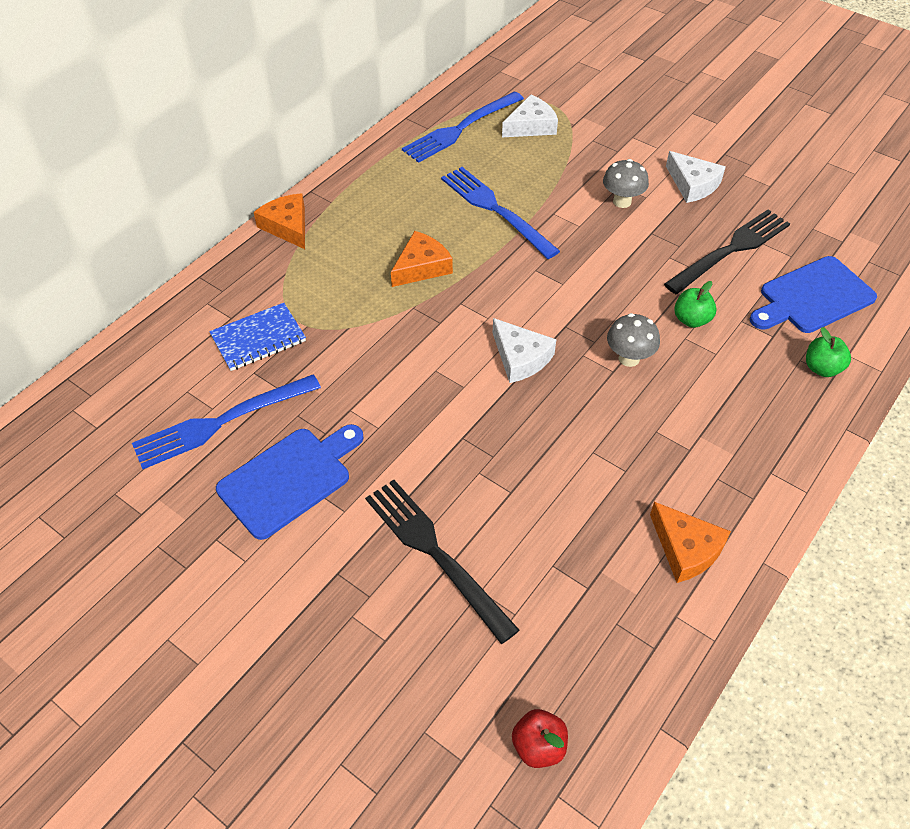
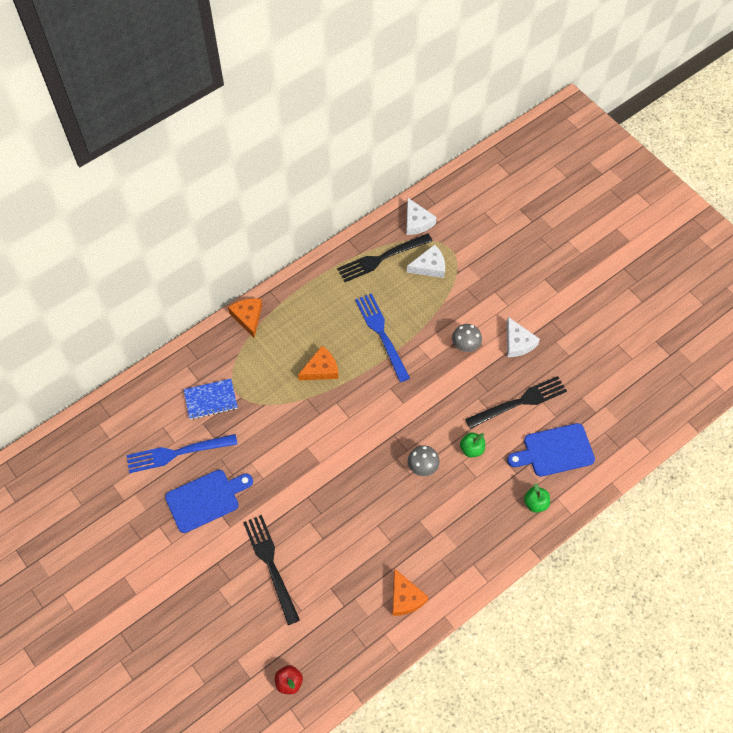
camera: 15 degrees right, 10 degrees up
blue fork [402,91,524,163] -> black fork [337,233,433,282]
white cheese [493,318,556,383] -> white cheese moved to [406,198,437,235]

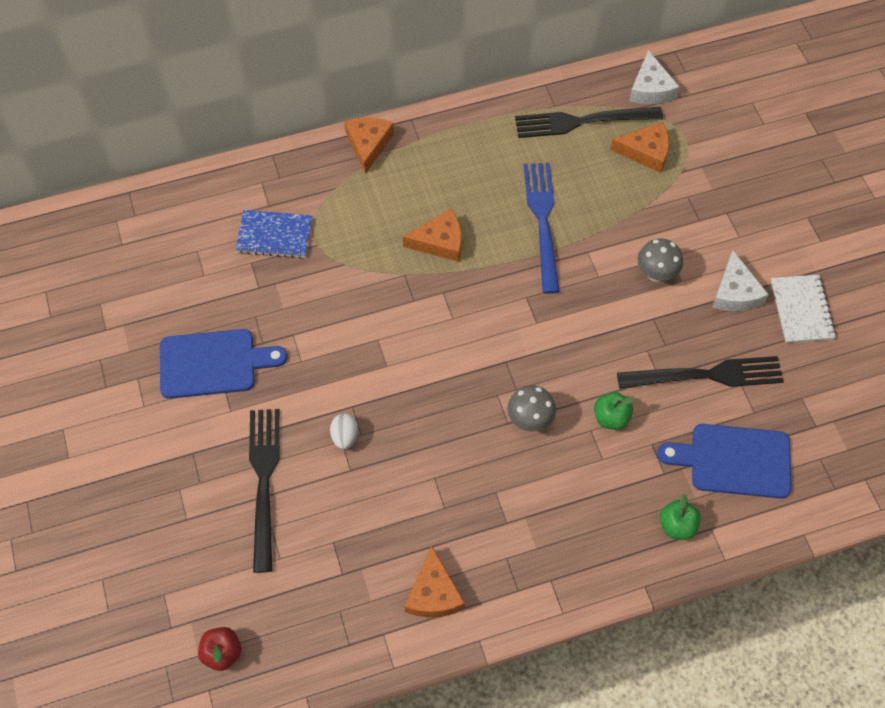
camera: 20 degrees right, 0 degrees up
blue fork [126,434,238,473] -> none
white cheese [407,245,445,278] -> orange cheese [610,122,669,173]
none -> white egg [330,413,359,450]
none -> white notebook [771,275,836,343]

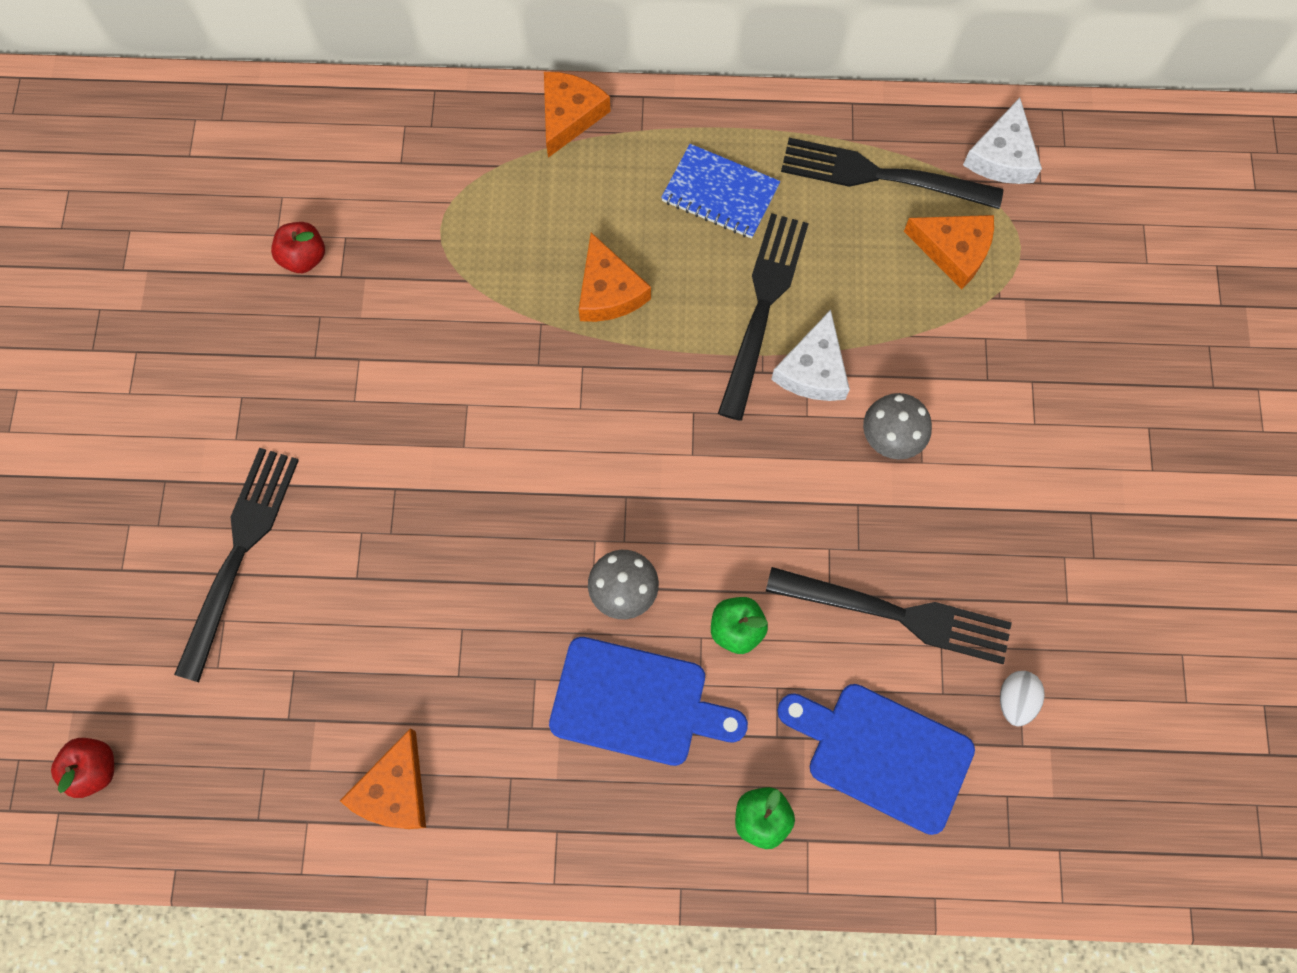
camera: 20 degrees right, 10 degrees up
blue cutting board [160,329,287,399] -> blue cutting board moved to [549,637,748,766]
blue notebook [235,210,312,258] -> blue notebook moved to [661,144,780,239]
white egg [330,413,359,450] -> white egg moved to [1000,671,1044,726]
orange cheese [403,209,462,262] -> orange cheese turned 60 degrees clockwise [579,232,651,322]
blue fork [523,163,560,294] -> black fork [718,213,809,421]
white cheese [712,251,769,311] -> white cheese moved to [771,310,850,401]
white notebook [771,275,836,343] -> none
none -> red apple [271,222,325,273]

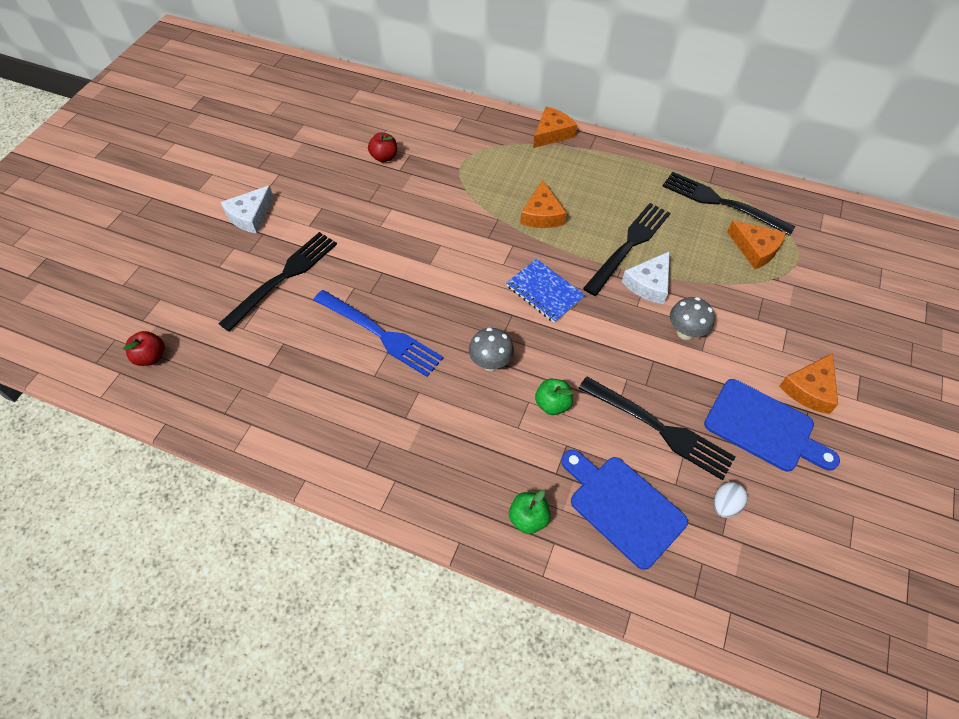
camera: 20 degrees right, 15 degrees down
orange cheese [340,728,426,829] -> orange cheese moved to [779,353,838,414]
blue cutting board [549,637,748,766] -> blue cutting board moved to [704,379,840,472]
blue notebook [661,144,780,239] -> blue notebook moved to [506,259,585,323]
white cheese [963,98,1042,184] -> white cheese moved to [220,185,274,234]
none -> blue fork [314,290,444,377]

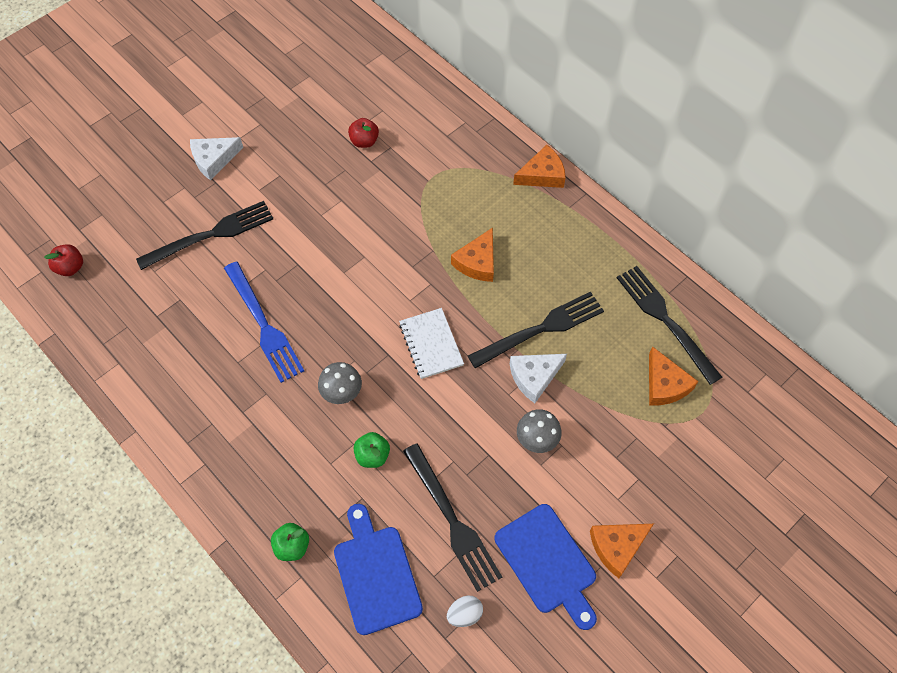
camera: 25 degrees right, 5 degrees up
blue notebook [506,259,585,323] -> white notebook [399,308,464,379]

